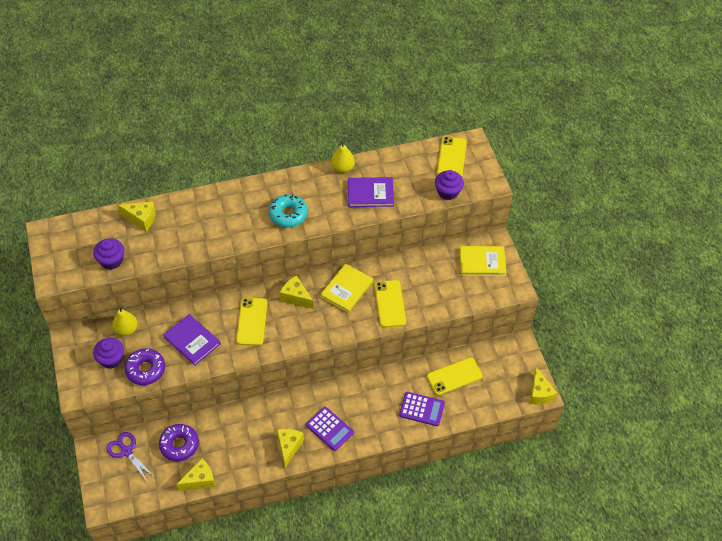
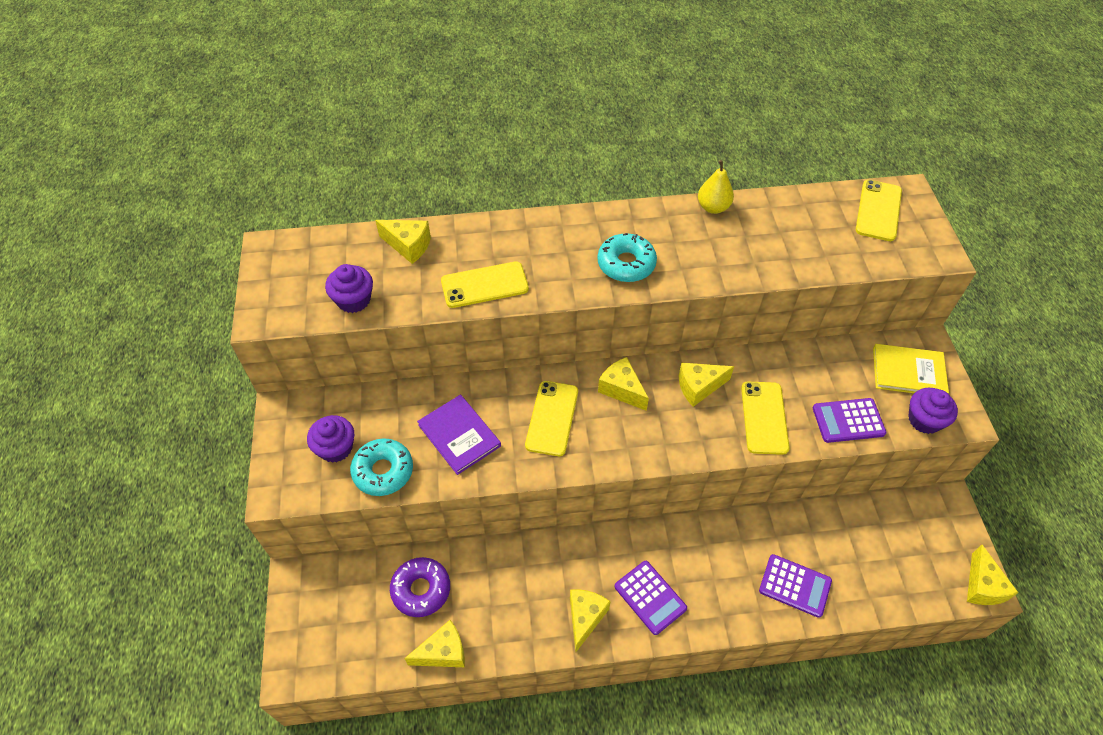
camera: 10 degrees right, 0 degrees up
purple scissors [106,432,154,483] -> none
yellow pear [112,306,138,336] -> none
purple donut [124,348,165,385] -> turquoise donut [350,438,413,496]
yellow book [320,263,373,313] -> yellow cheese [679,362,734,407]
purple book [348,177,394,207] -> none
yellow phone [427,358,483,395] -> yellow phone moved to [441,261,529,308]
purple cupcake [435,170,464,200] -> purple cupcake moved to [908,388,958,434]
none -> purple calculator [813,398,887,443]

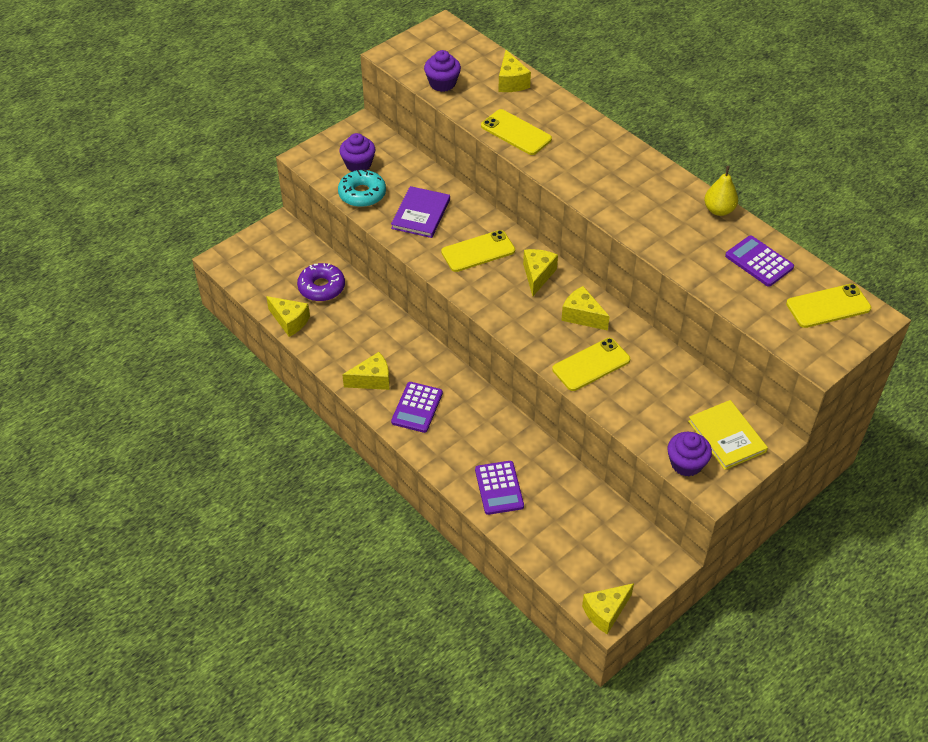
camera: 55 degrees right, 5 degrees down
turquoise donut [597,233,657,282] -> none
purple calculator [813,398,887,443] -> purple calculator moved to [725,236,794,287]

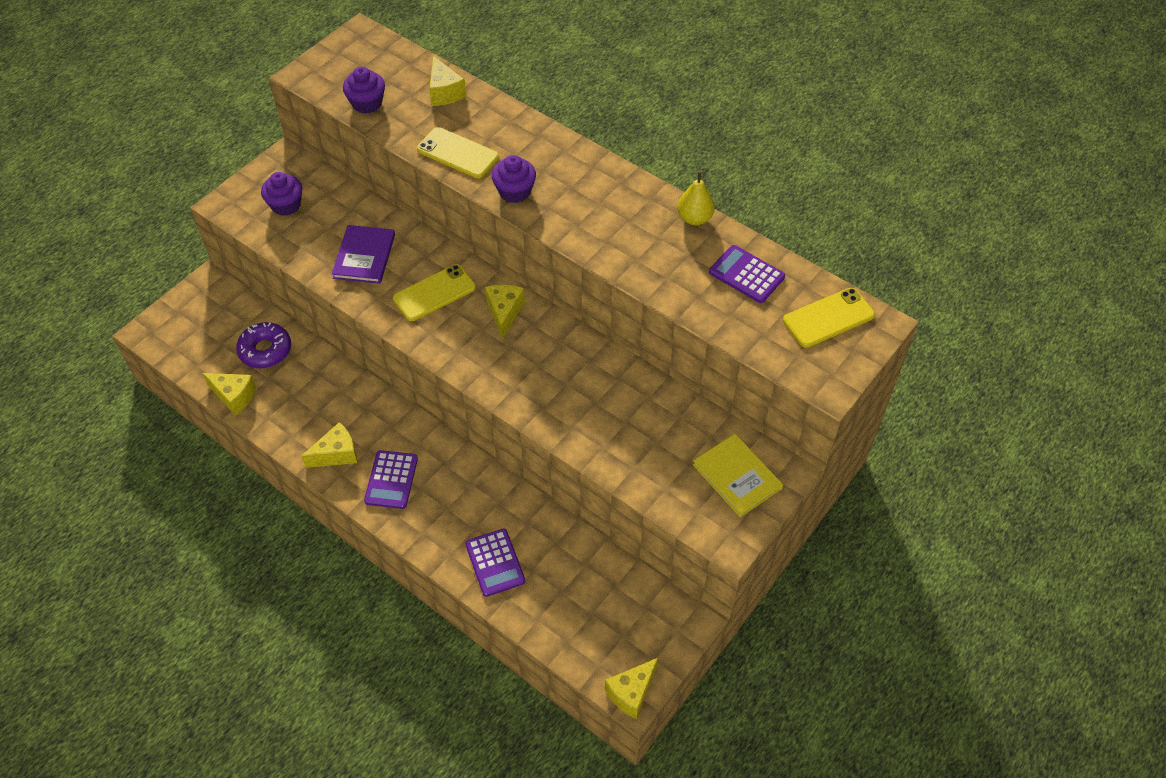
camera: 10 degrees left, 5 degrees up
turquoise donut [338,169,386,207] -> none
yellow phone [552,338,630,391] -> none
yellow cheese [561,286,610,331] -> none
purple cupcake [668,432,712,477] -> purple cupcake moved to [492,155,536,203]

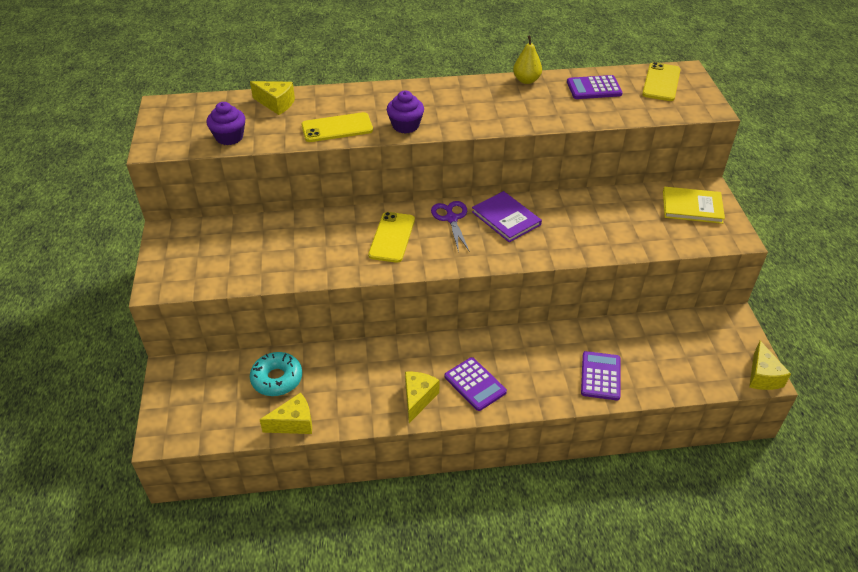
camera: 45 degrees left, 10 degrees down
purple donut [236,322,291,368] -> turquoise donut [250,352,302,396]
purple cupcake [261,172,302,216] -> none
purple book [332,225,395,284] -> purple book moved to [472,191,542,242]
purple calculator [465,528,525,597] -> purple calculator turned 105 degrees counterclockwise [581,351,621,400]
yellow cheese [485,285,525,340] -> purple scissors [431,201,470,253]

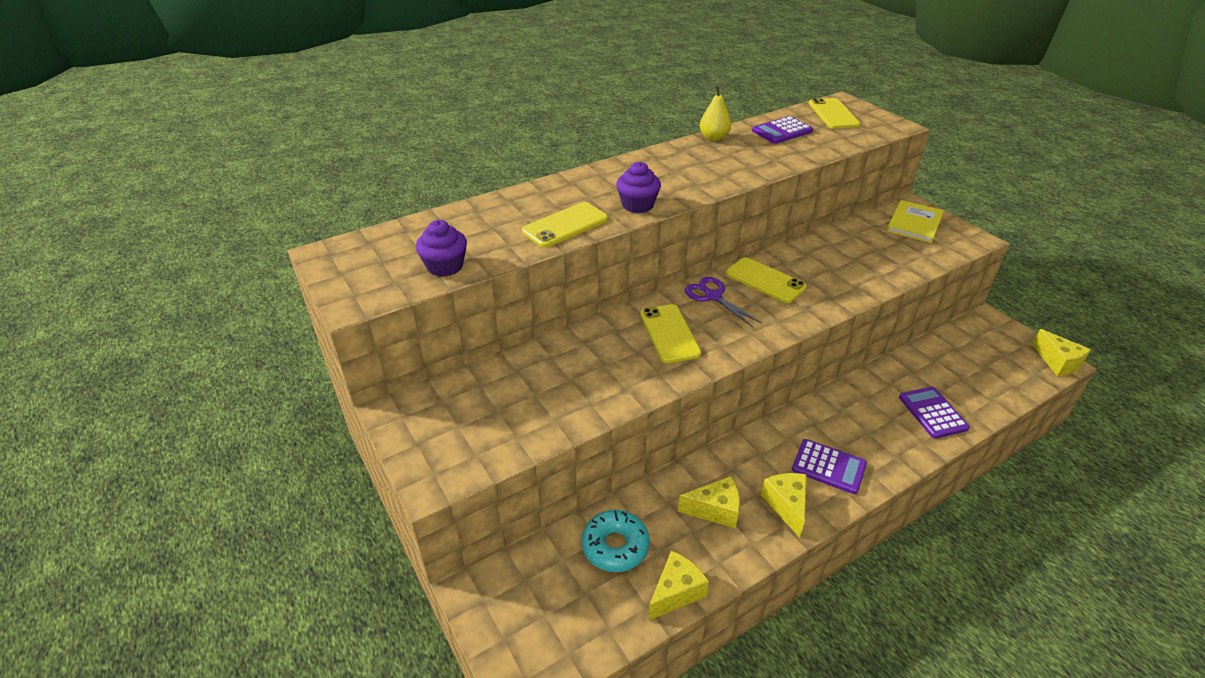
camera: 25 degrees left, 5 degrees down
yellow cheese [250,81,295,115] -> yellow cheese moved to [678,476,740,528]
purple book [472,191,542,242] -> yellow phone [726,257,807,303]
yellow book [663,187,725,224] -> yellow book turned 45 degrees counterclockwise [887,200,944,243]

